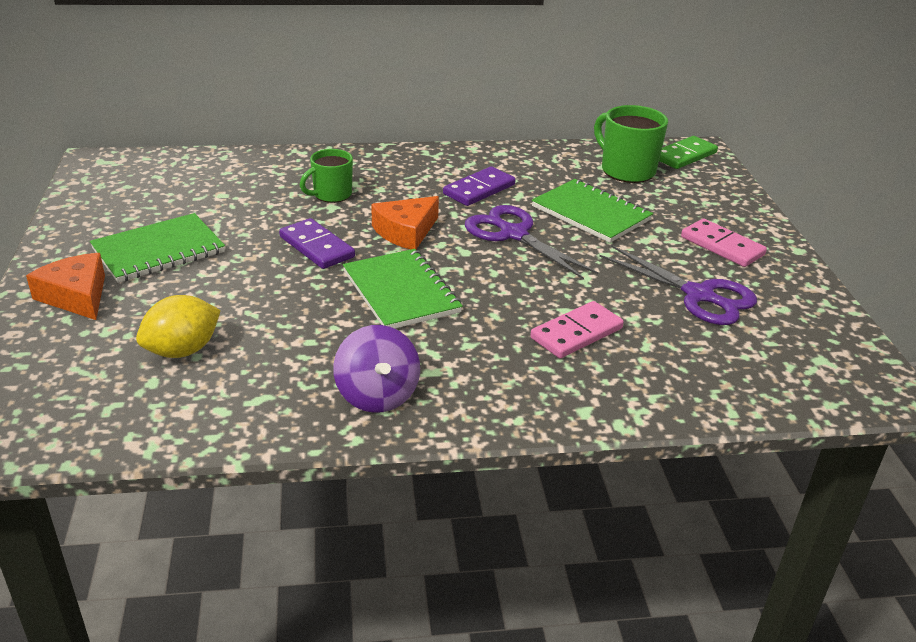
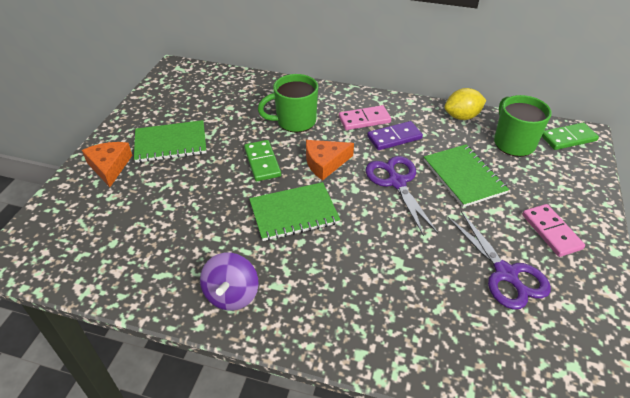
camera: 25 degrees right, 10 degrees up
yellow lemon [136,295,221,358] -> yellow lemon moved to [444,88,486,120]
purple domino [279,218,355,269] -> green domino [244,140,281,181]
green mug [300,149,353,203] -> green mug [258,74,318,133], size x1.55
green notebook [343,249,463,329] -> green notebook turned 75 degrees clockwise [249,182,340,241]
pink domino [530,301,624,358] -> pink domino moved to [339,105,391,130]

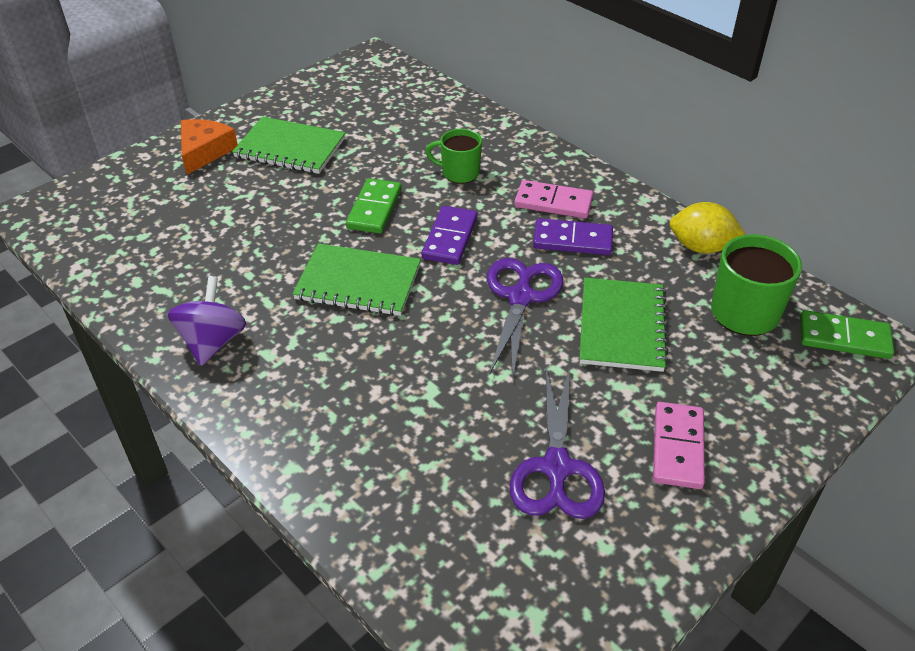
camera: 30 degrees right, 0 degrees up
purple spinning top [200,253,259,310] -> purple spinning top turned 150 degrees clockwise [168,276,246,366]
green mug [258,74,318,133] -> green mug [426,129,482,184], size x0.65
orange cheese [306,140,354,180] -> purple domino [422,206,478,265]

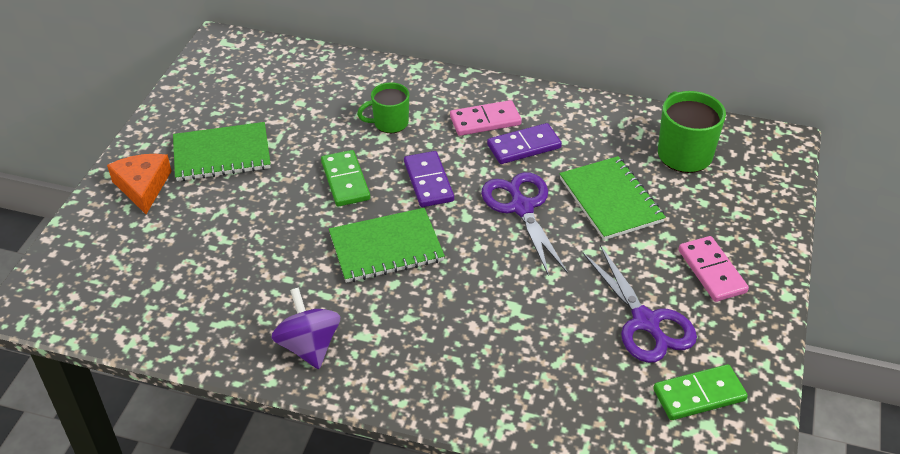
camera: 30 degrees left, 0 degrees up
yellow lemon [669,202,745,254] -> none
green domino [800,310,894,359] -> green domino moved to [653,364,748,420]

